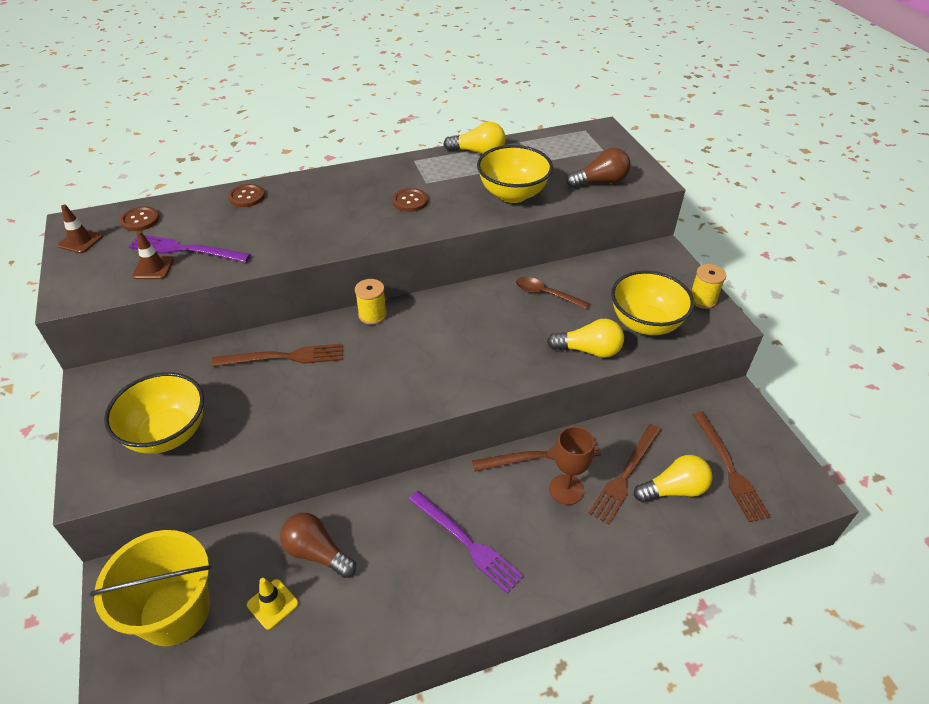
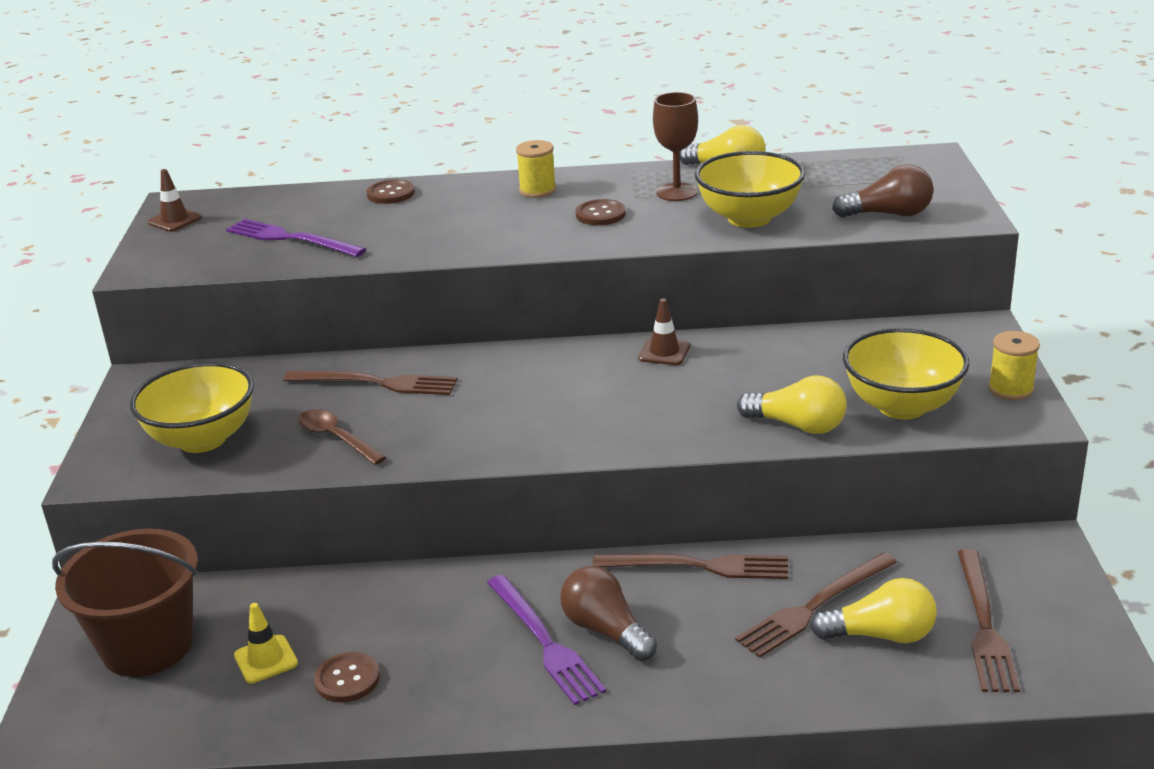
camera: 20 degrees right, 15 degrees down
yellow bucket [89,530,211,646] -> brown bucket [52,529,198,677]
brown button [120,206,159,231] -> brown button moved to [314,652,380,703]
brown traffic cone [132,231,174,279] -> brown traffic cone moved to [638,298,690,365]
brown light bulb [280,513,356,578] -> brown light bulb moved to [560,566,657,661]
yellow spool [355,279,387,325] -> yellow spool moved to [516,140,556,198]
brown spoon [516,277,590,309] -> brown spoon moved to [298,409,386,465]
brown goblet [549,426,595,505] -> brown goblet moved to [653,92,698,201]

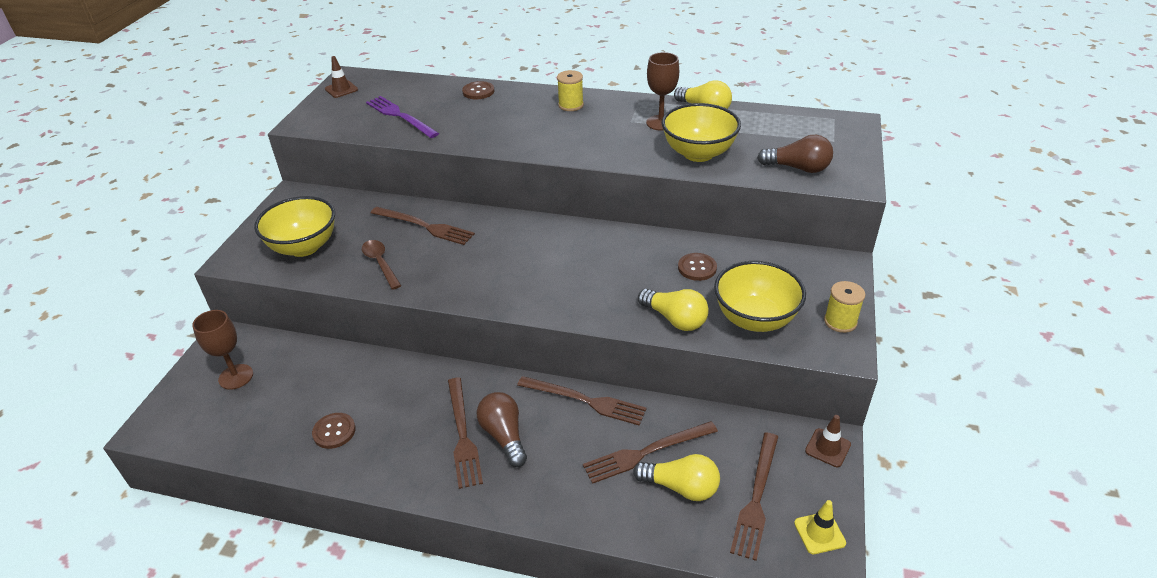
camera: 15 degrees right, 10 degrees up
brown bucket [52,529,198,677] -> brown goblet [192,310,253,390]
yellow traffic cone [234,603,298,683] -> yellow traffic cone moved to [794,500,846,554]
purple fork [487,575,606,705] -> brown fork [448,378,483,489]
brown button [576,199,626,225] -> brown button moved to [678,253,717,281]
brown traffic cone [638,298,690,365] -> brown traffic cone moved to [805,415,851,467]

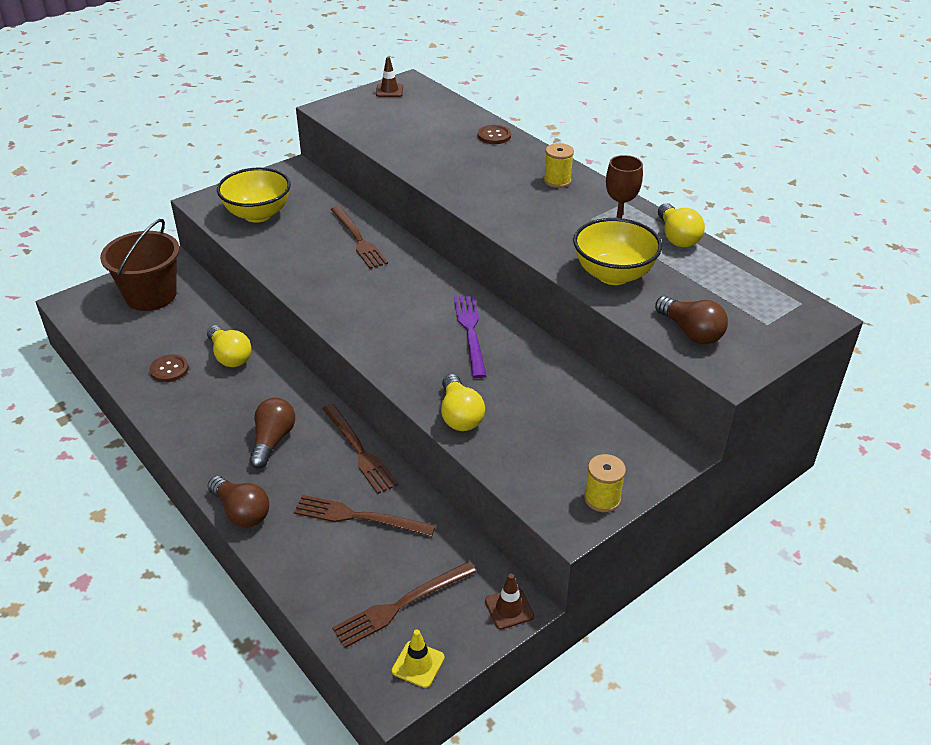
camera: 35 degrees right, 0 degrees up
brown goblet [192,310,253,390] -> brown bucket [100,219,180,311]
brown spoon [362,240,401,290] -> none
purple fork [366,96,439,138] -> purple fork moved to [454,295,486,378]
brown fork [448,378,483,489] -> none
yellow light bulb [633,454,720,501] -> yellow light bulb moved to [207,325,252,367]
brown button [678,253,717,281] -> none
yellow bowl [714,261,806,332] -> none
none -> brown light bulb [208,476,269,528]

